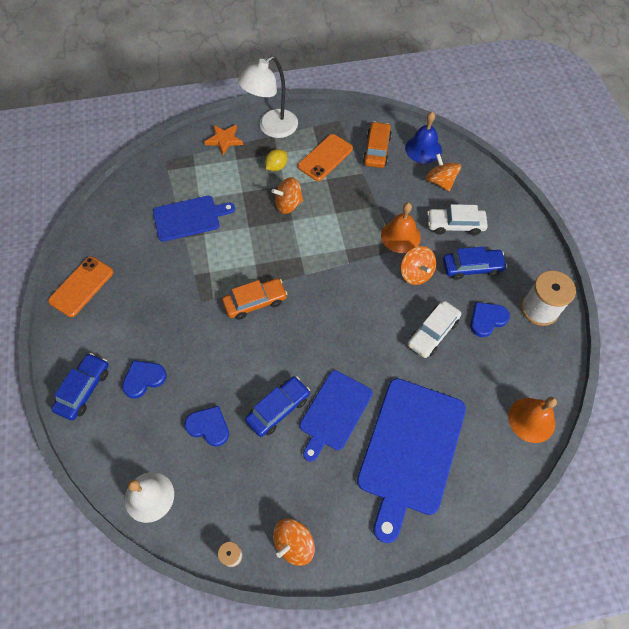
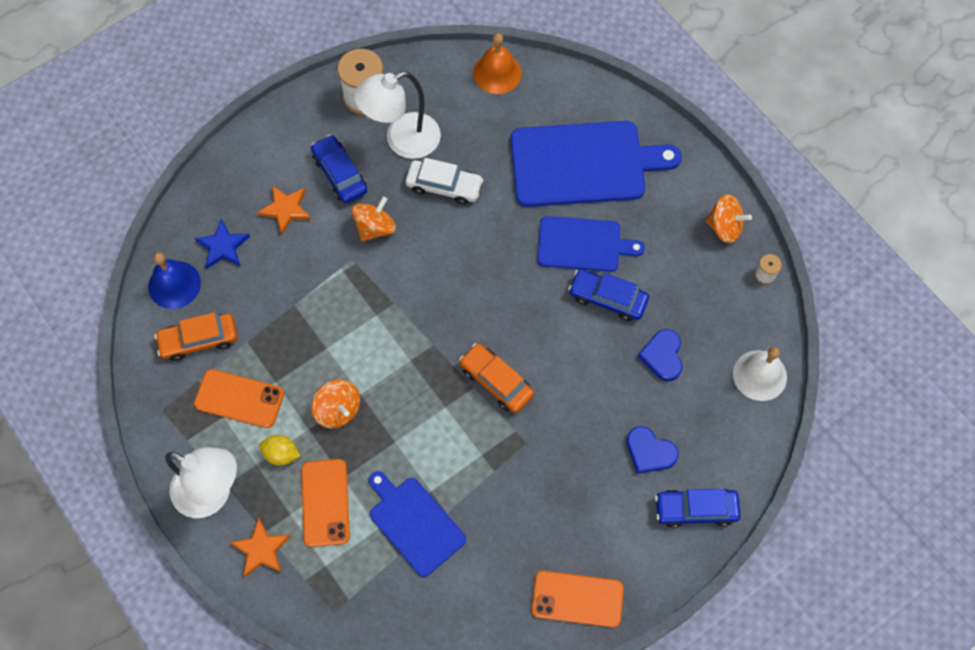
camera: 115 degrees left, 5 degrees up
orange bell [381,203,421,253] -> none
orange spinning top [426,153,461,191] -> blue star [195,219,250,269]
white car [427,204,488,235] -> orange star [257,185,311,234]
blue heart [470,302,510,337] -> white lamp [354,71,441,159]
none -> orange phone [301,459,350,547]

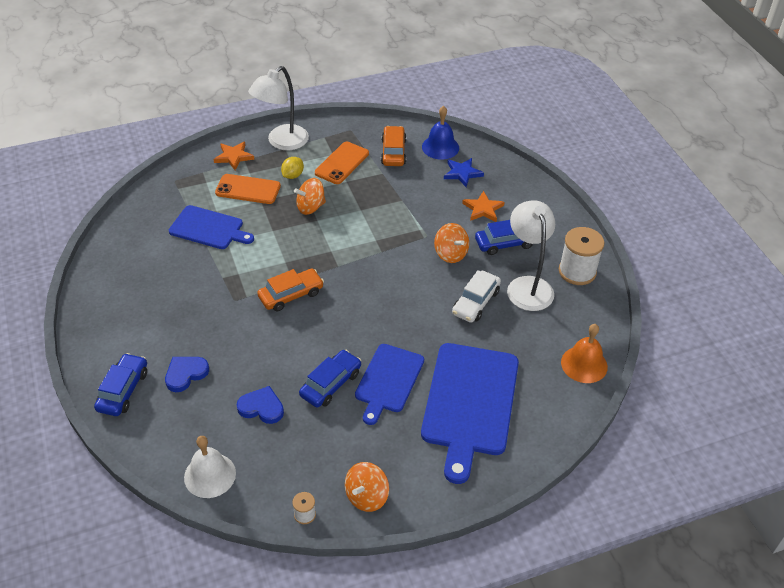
camera: 105 degrees right, 20 degrees down
blue cutting board [369,471,466,577] -> blue cutting board turned 45 degrees clockwise [169,205,254,249]
orange phone [532,571,624,627] -> none

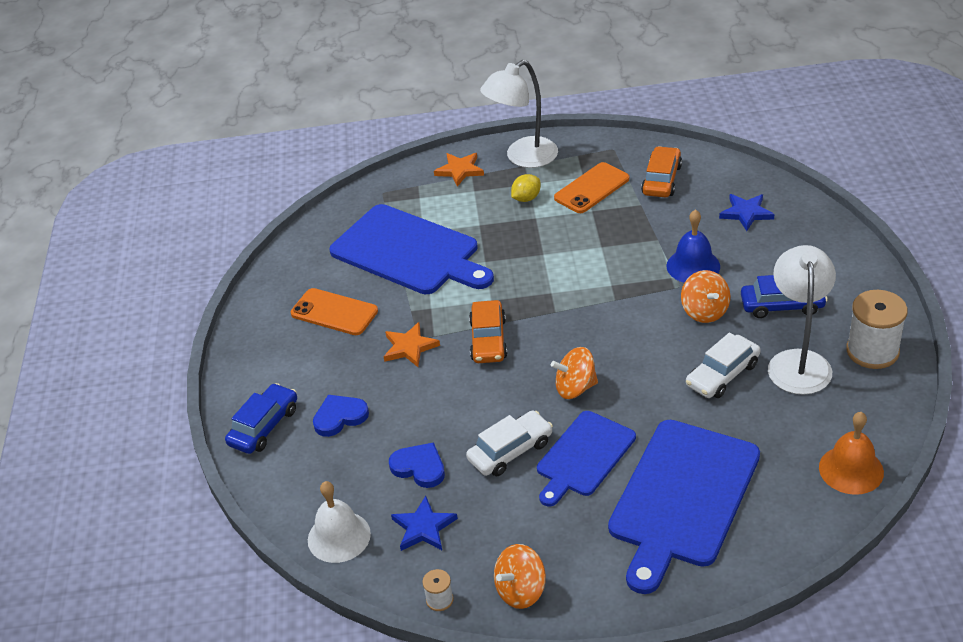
camera: 20 degrees right, 5 degrees down
blue cutting board [169,205,254,249] -> blue cutting board [329,204,494,294], size x1.64
orange phone [215,174,281,204] -> orange phone moved to [291,288,378,335]
orange car [257,269,324,311] -> orange car turned 105 degrees clockwise [469,300,508,363]
orange spinning top [294,178,326,215] -> orange spinning top moved to [551,347,598,399]
blue car [299,350,361,407] -> white car [466,411,553,476]
blue bell [422,106,459,160] -> blue bell moved to [667,209,720,283]
orange star [462,191,505,222] -> orange star moved to [384,322,440,367]
none -> blue star [391,496,458,551]

